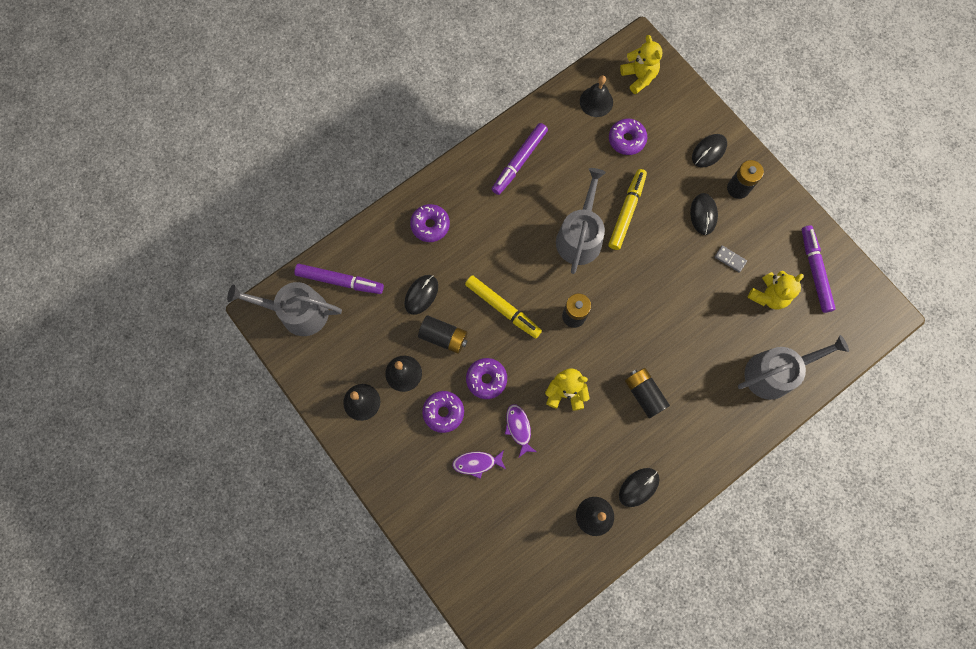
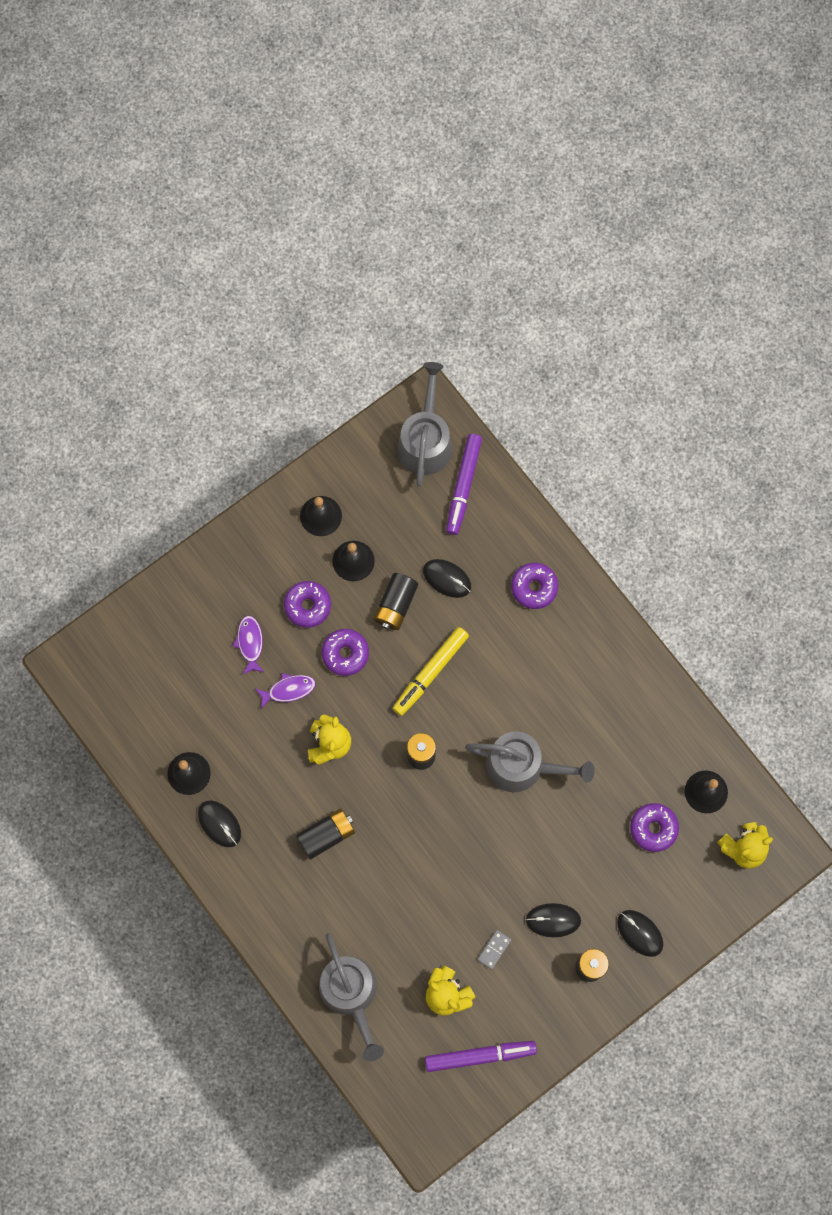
camera: 90 degrees right, 0 degrees up
purple marker [492,123,548,195] -> none
yellow marker [609,169,647,250] -> none

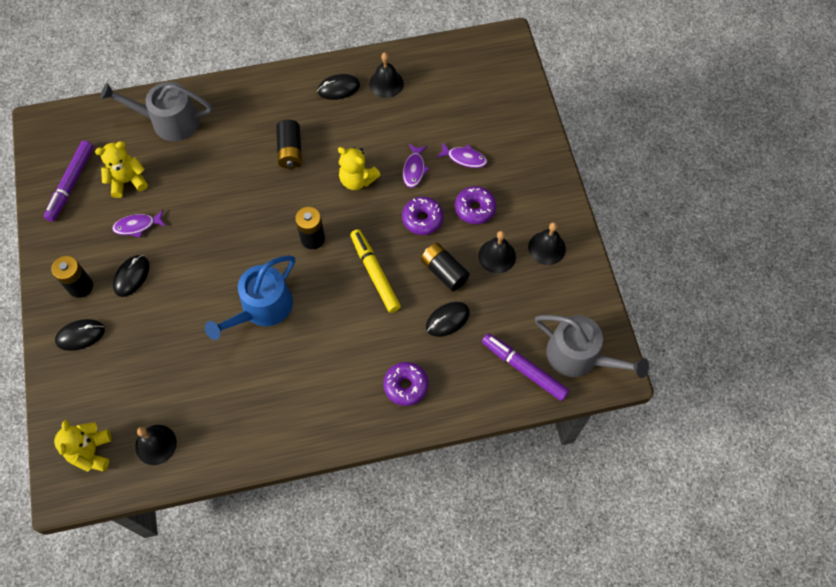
camera: 115 degrees right, 10 degrees down
grey watering can [465,731,595,792] -> blue watering can [205,256,295,340]
grey domino [477,930,512,970] -> purple fish [112,210,165,238]
purple donut [630,803,679,852] -> none

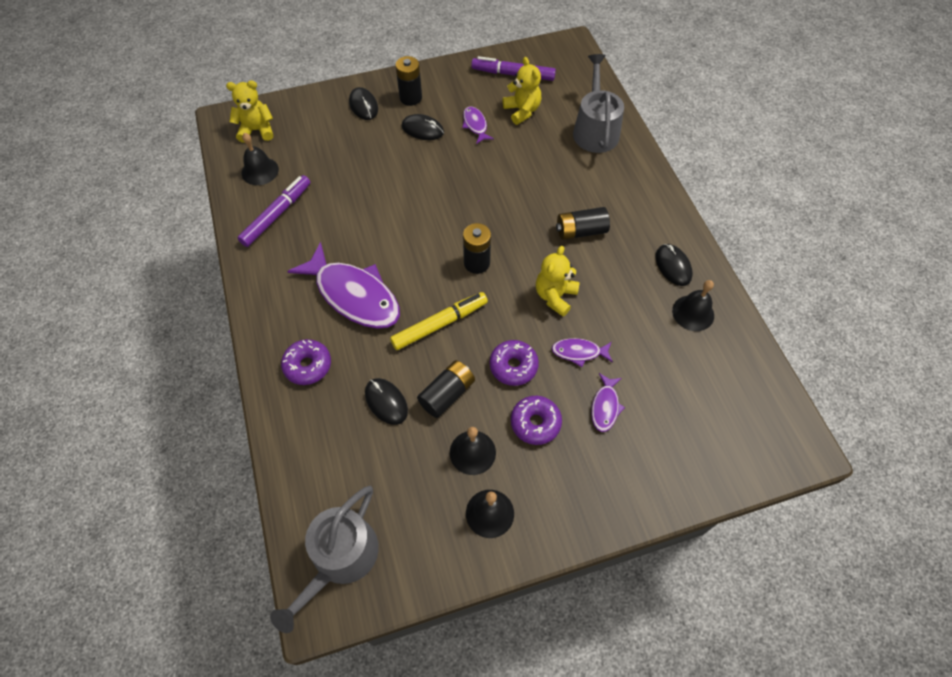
camera: 85 degrees right, 5 degrees down
blue watering can [205,256,295,340] -> none
purple marker [482,333,569,401] -> purple marker moved to [238,175,310,247]
none -> purple fish [287,242,400,329]

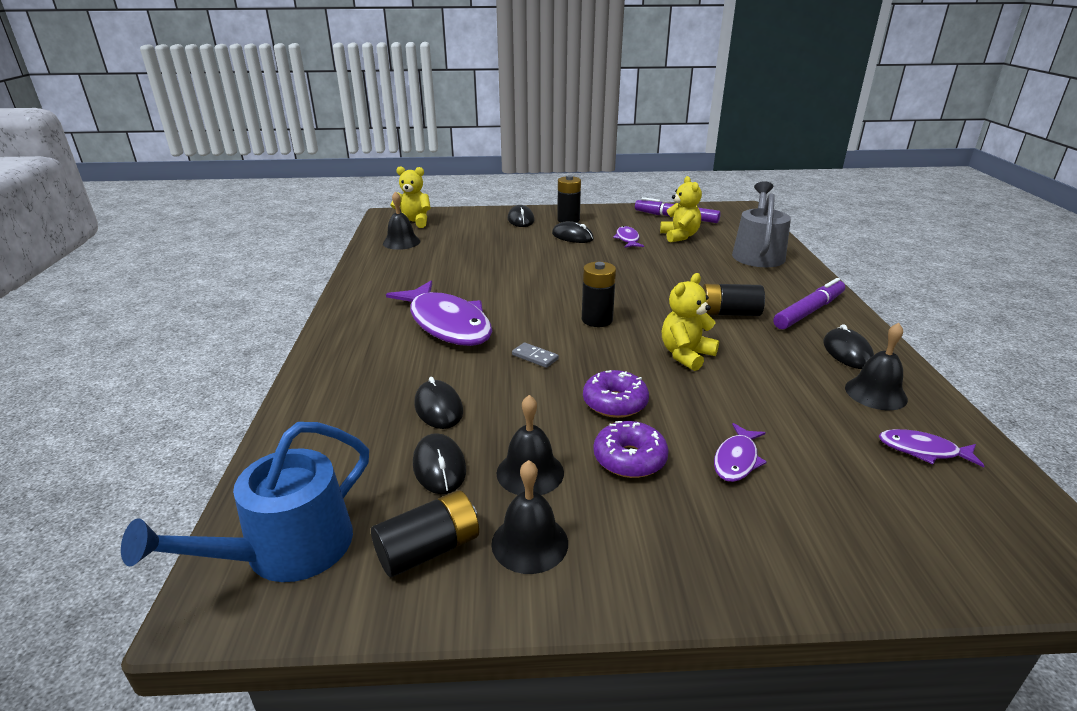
camera: 15 degrees right, 30 degrees down
purple marker [238,175,310,247] -> purple marker moved to [773,278,845,329]
grey watering can [270,486,379,633] -> blue watering can [121,422,369,582]
purple donut [281,339,331,385] -> none
yellow marker [390,292,488,350] -> grey domino [512,342,559,368]
black battery [417,360,475,418] -> black battery moved to [371,490,479,577]
purple fish [551,338,613,367] -> purple fish moved to [879,429,984,468]
none -> black mouse [413,433,466,494]

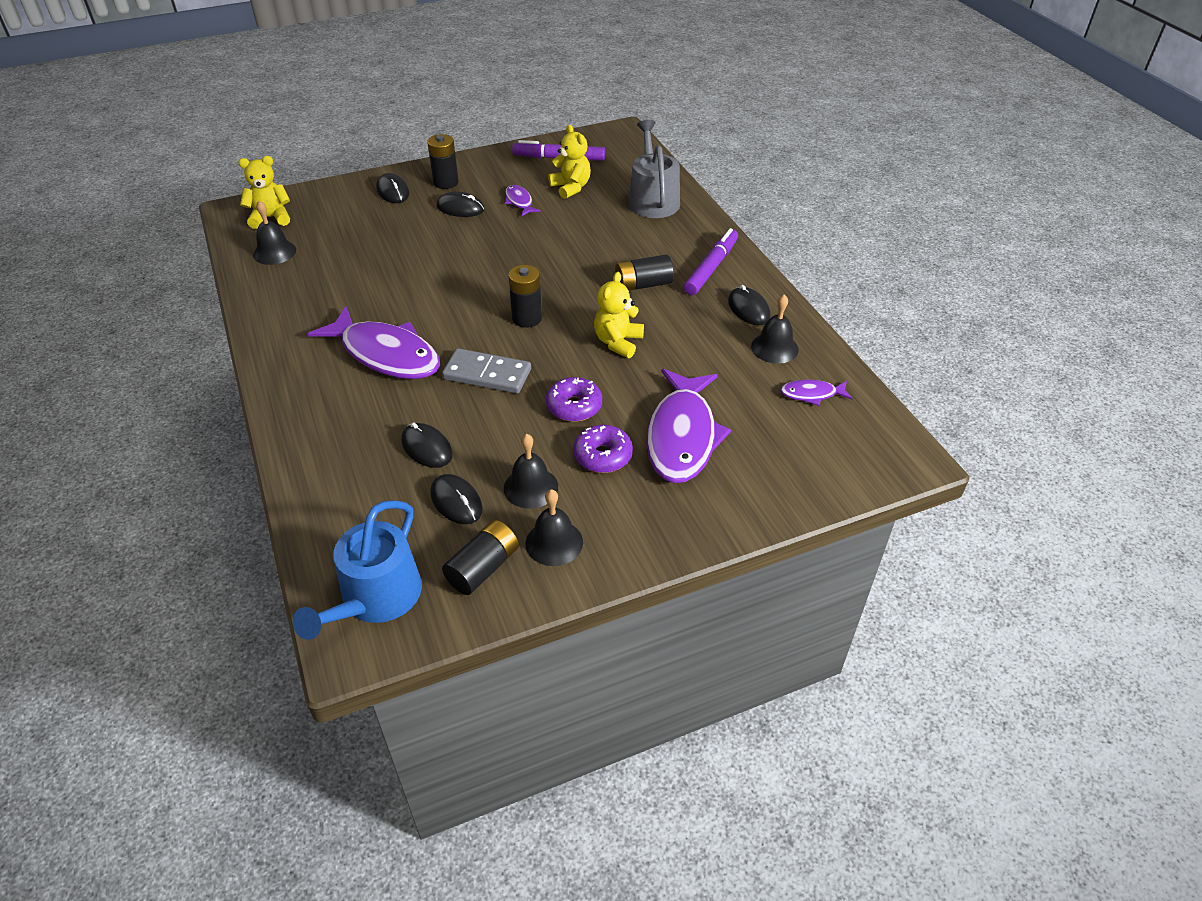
camera: 20 degrees left, 15 degrees up
grey domino [512,342,559,368] -> grey domino [442,348,531,394], size x2.01
purple fish [714,423,767,482] -> purple fish [646,369,731,483], size x2.19

